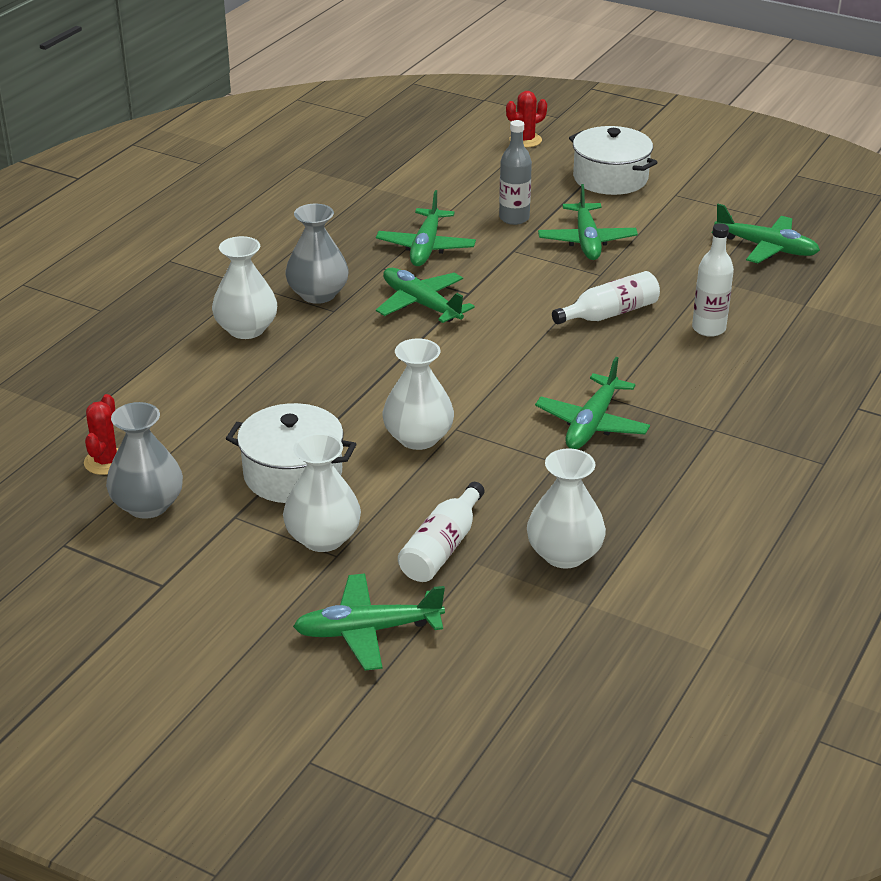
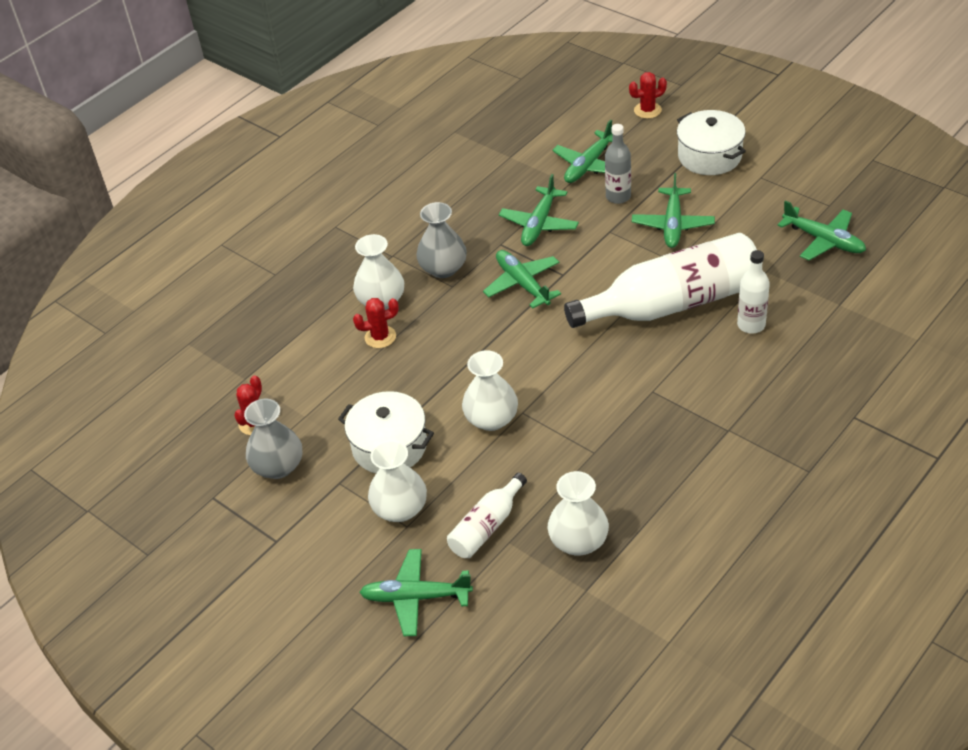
camera: 15 degrees right, 10 degrees up
green plane [535,357,650,449] -> green plane moved to [552,120,613,183]
white bottle [552,271,660,324] -> white bottle [564,233,757,328], size x2.08
none -> red cactus [353,298,399,348]

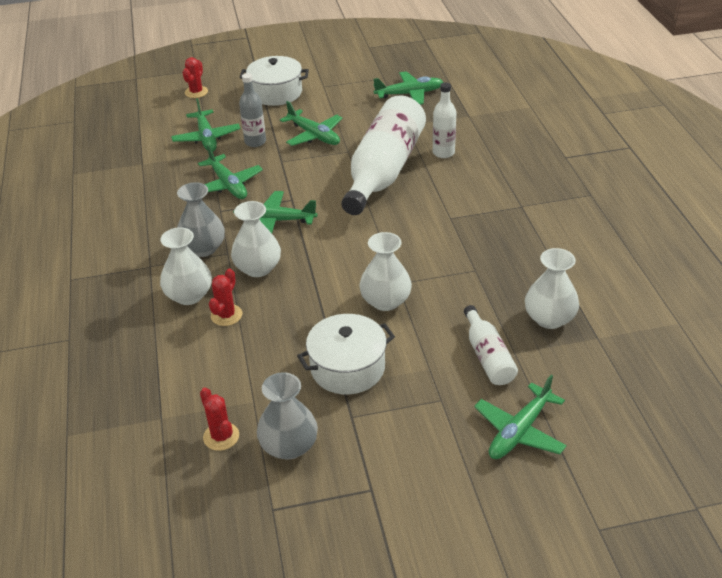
camera: 55 degrees left, 5 degrees down
white vase [368,440,427,522] -> white vase moved to [231,201,281,277]

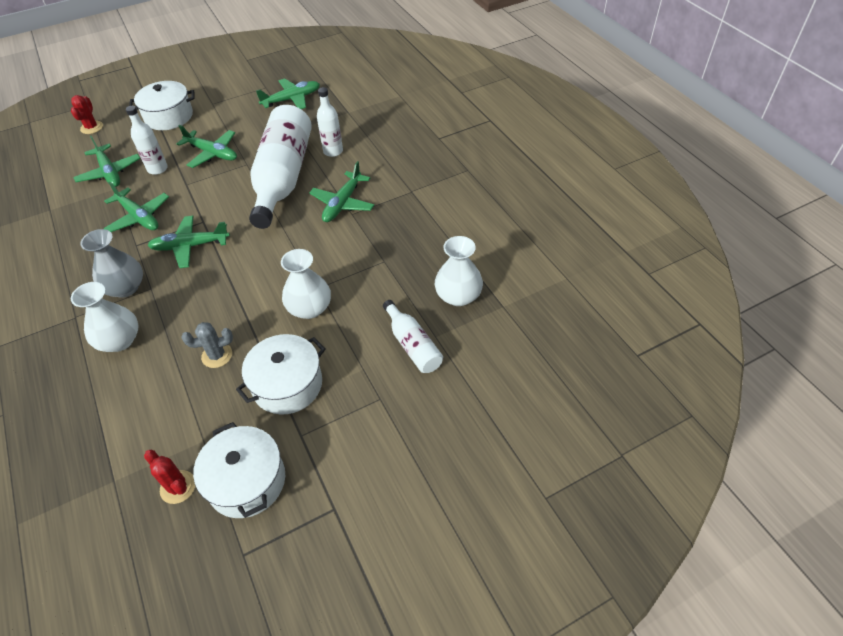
camera: 15 degrees left, 10 degrees up
red cactus [209,269,242,326] -> none
white vase [231,201,281,277] -> none
grey bottle [239,73,266,147] -> white bottle [126,106,168,175]
grey vase [257,372,318,460] -> white pot [193,422,285,518]
green plane [474,375,567,459] -> green plane moved to [309,161,374,222]
none -> grey cactus [182,322,233,368]

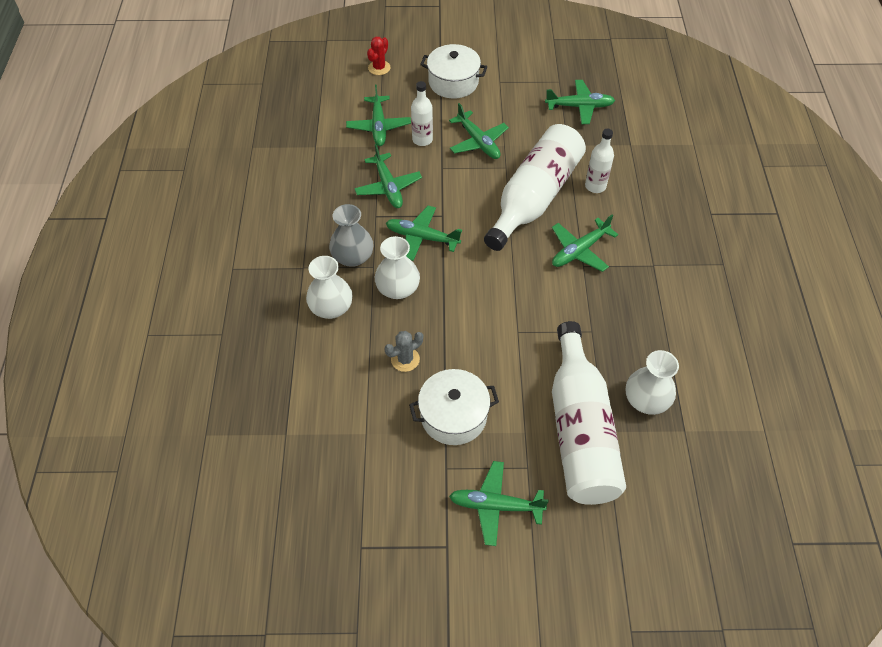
camera: 25 degrees right, 5 degrees up
red cactus [144,450,195,504] -> none
grey cactus [182,322,233,368] -> grey cactus turned 45 degrees counterclockwise [385,331,423,372]
white pot [193,422,285,518] -> none
white vase [281,249,331,319] -> white vase moved to [375,236,420,299]
white bottle [383,300,443,373] -> white bottle [552,321,626,505], size x2.08
none -> green plane [449,461,549,546]

